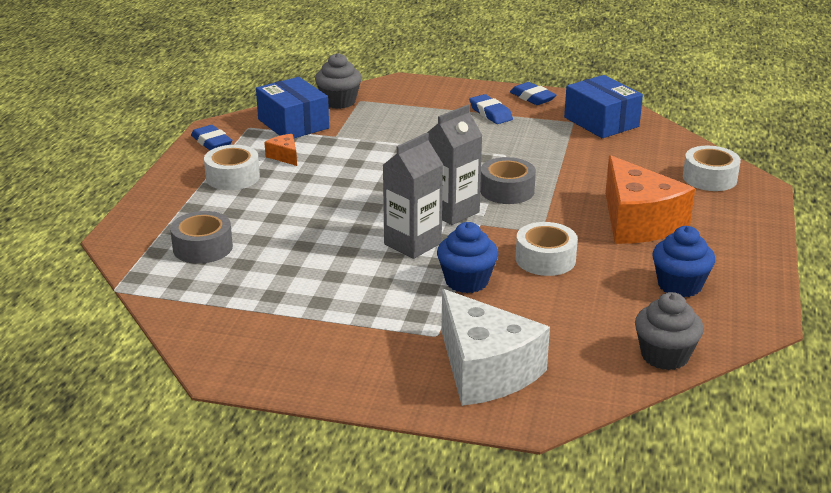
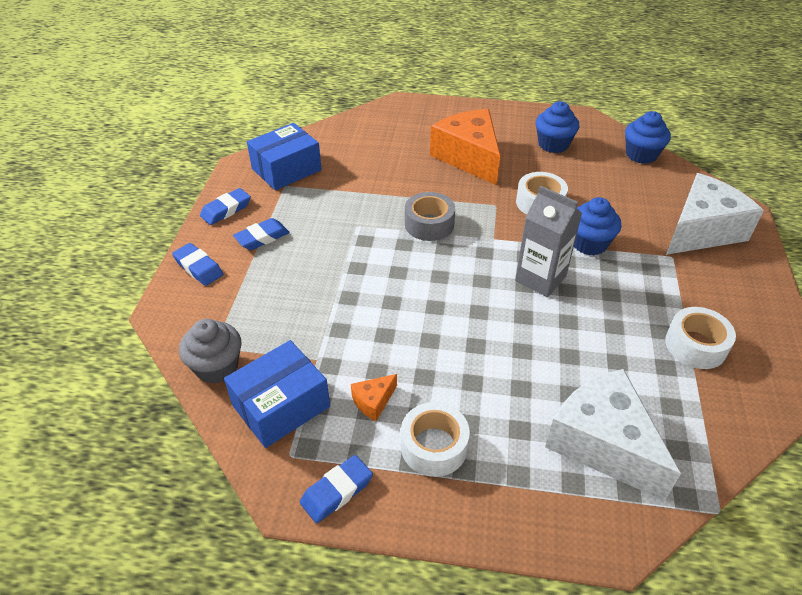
camera: 95 degrees left, 15 degrees up
grey tape [170,211,233,264] -> white cheese [545,369,681,501]
grey carton [427,105,483,225] -> none
orange cheese [605,155,695,244] -> orange cheese turned 90 degrees counterclockwise [430,109,500,185]
grey cupcake [635,292,704,370] -> blue cupcake [625,111,671,164]
white tape [683,146,741,191] -> white tape moved to [665,307,736,369]
none -> blue eraser [172,243,223,286]

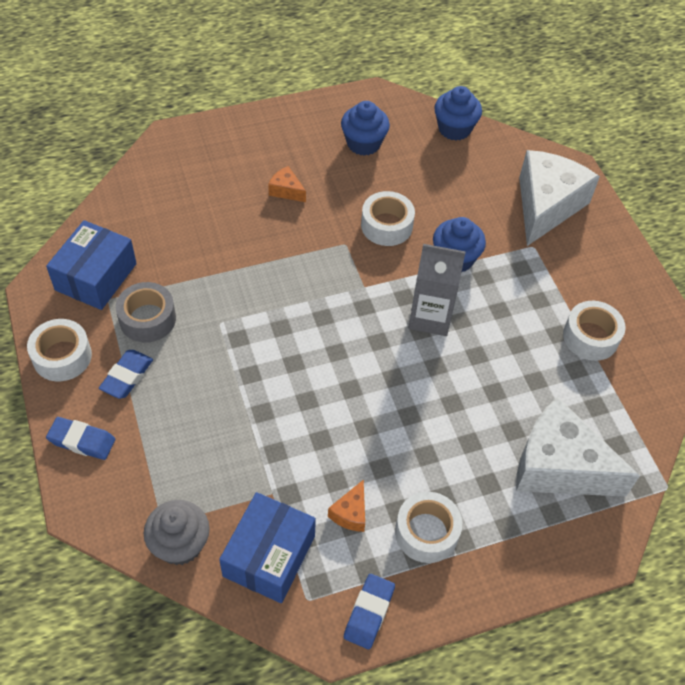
camera: 30 degrees left, 10 degrees up
blue eraser [200,188,251,225] -> white tape [27,319,92,381]
grey tape [405,192,455,241] -> grey tape moved to [116,282,176,343]
orange cheese [430,109,500,185] -> orange cheese [268,166,306,202], size x0.42

